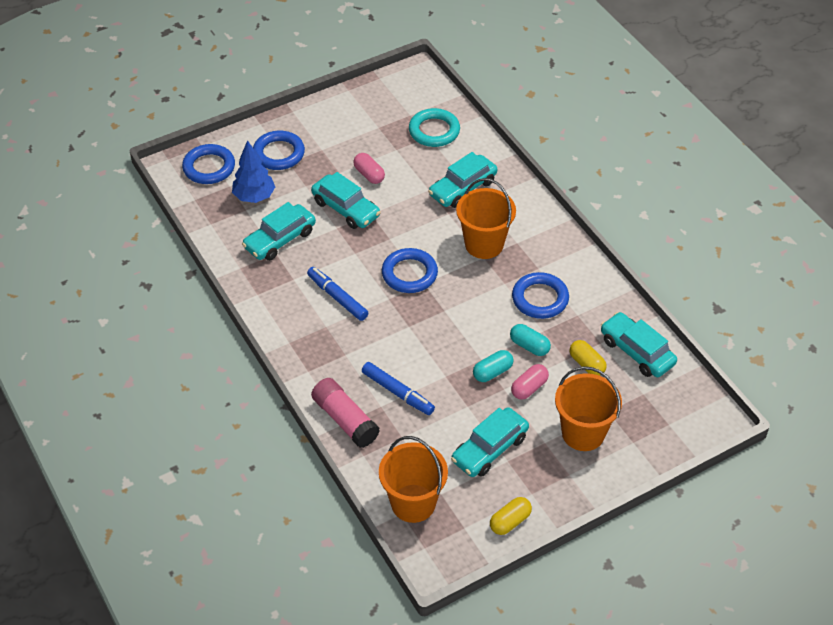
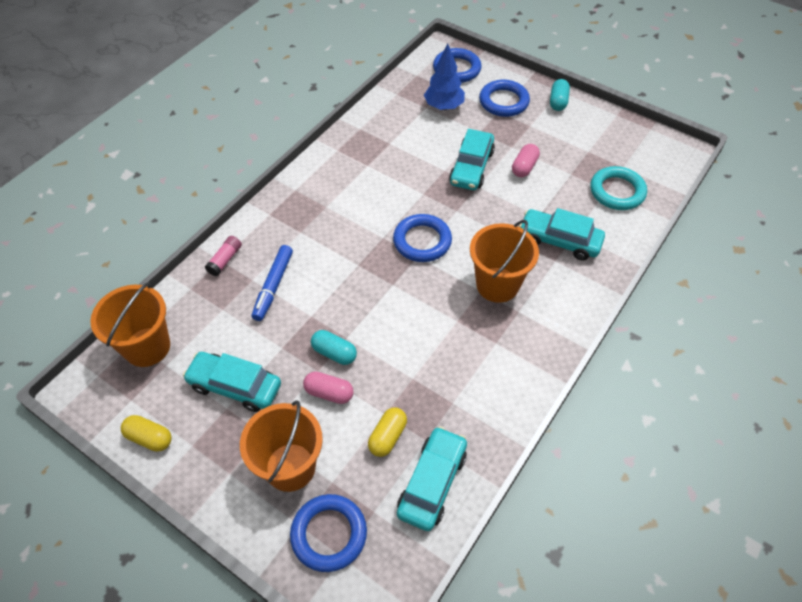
camera: 65 degrees right, 5 degrees up
turquoise car [242,202,316,261] -> none
blue marker [307,267,368,321] -> none
pink glue stick [311,378,380,448] -> pink glue stick [205,236,242,276], size x0.56
turquoise capsule [510,324,551,356] -> turquoise capsule moved to [550,79,570,111]
blue ring [512,272,569,319] -> blue ring moved to [290,494,367,572]

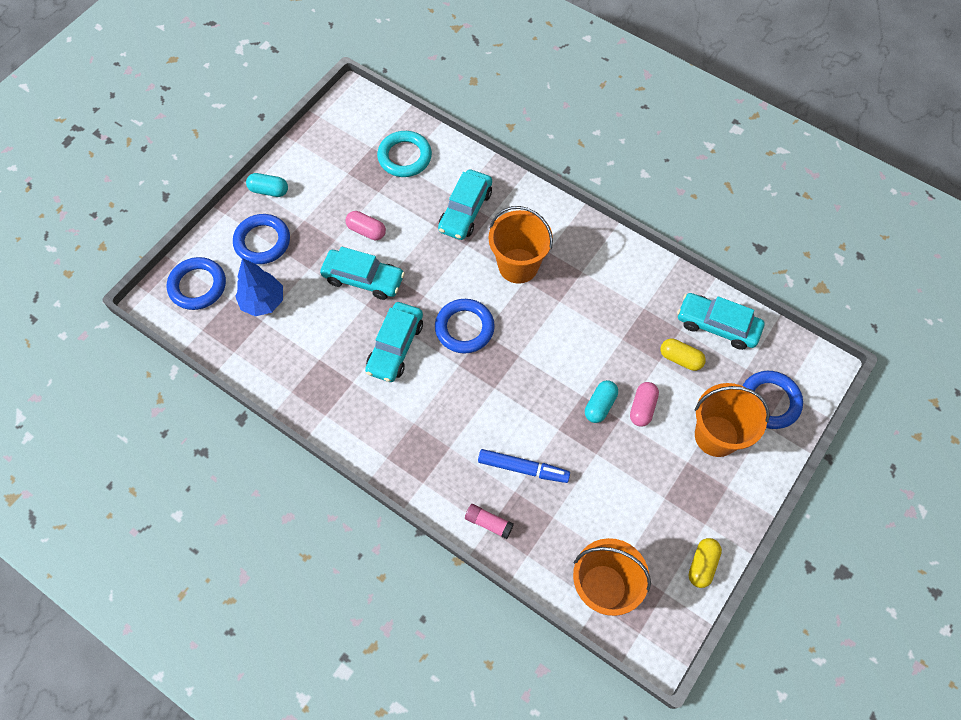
camera: 90 degrees left, 10 degrees up
turquoise car [183,352,281,412] -> turquoise car moved to [365,302,423,382]

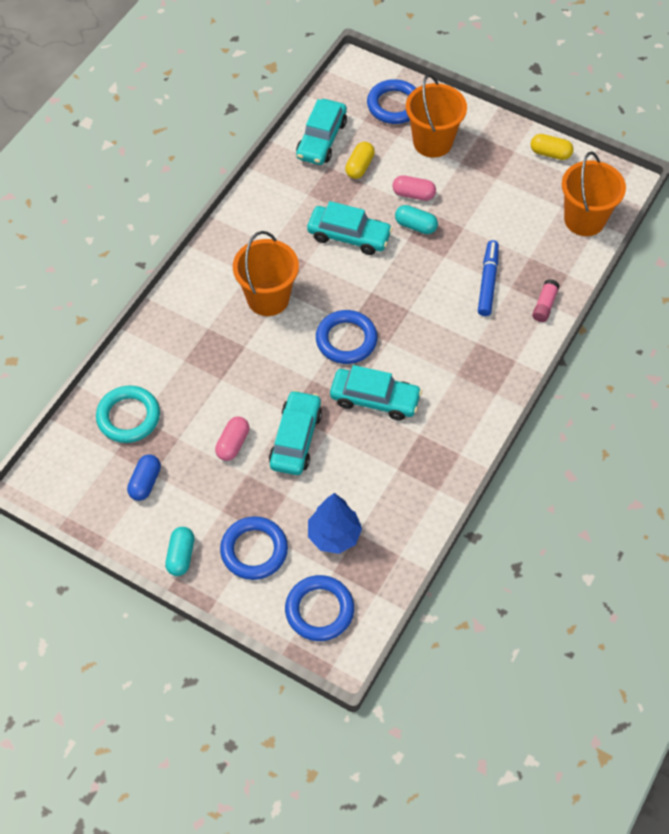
camera: 95 degrees left, 5 degrees down
turquoise car [438,169,492,240] -> turquoise car moved to [307,201,393,255]
none -> blue capsule [127,454,161,501]

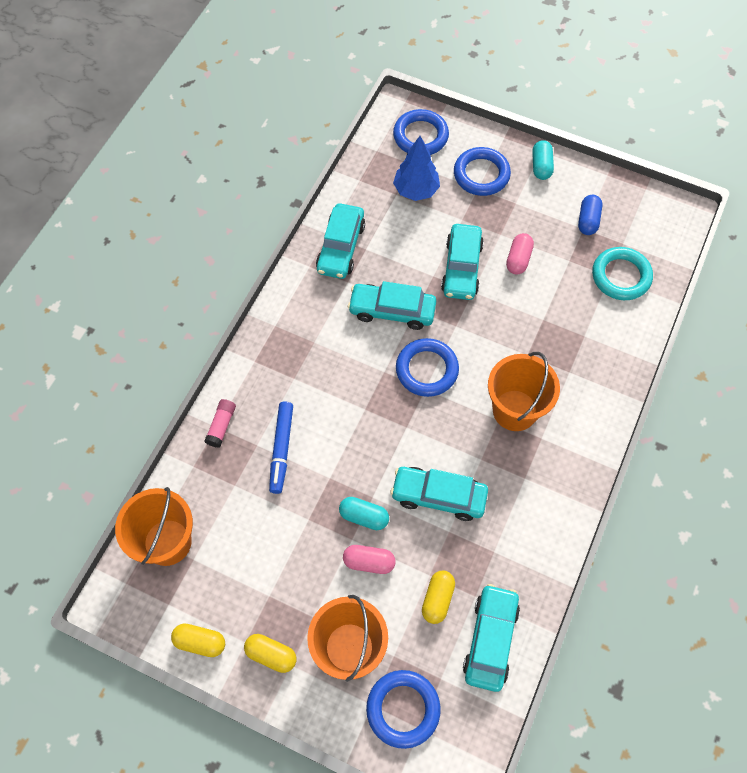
camera: 175 degrees right, 5 degrees up
none -> yellow capsule [244,634,296,673]
none -> turquoise car [316,203,365,279]

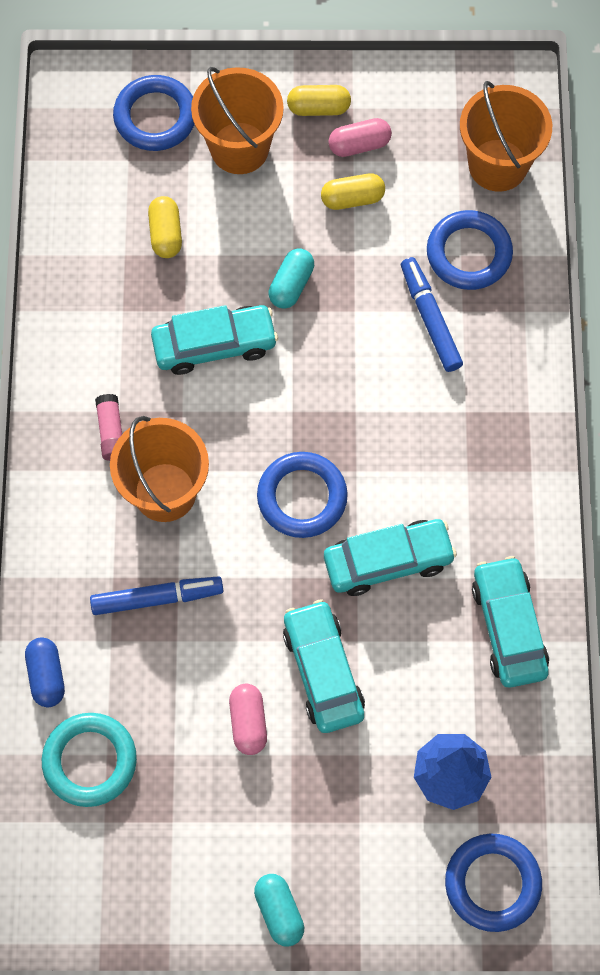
camera: 155 degrees right, 5 degrees up
yellow capsule [171,624,225,657] -> yellow capsule moved to [321,173,385,210]
pink glue stick [204,399,236,448] -> pink glue stick moved to [95,394,122,461]
turquoise capsule [339,497,389,530] -> turquoise capsule turned 60 degrees counterclockwise [269,248,314,309]
pink capsule [343,545,396,574] -> pink capsule moved to [328,118,392,157]
blue ring [454,147,511,196] -> blue ring moved to [427,210,513,290]
turquoise car [463,584,520,692] -> none
blue capsule [578,195,602,235] -> blue capsule moved to [25,637,65,707]
none -> blue marker [90,576,224,615]

